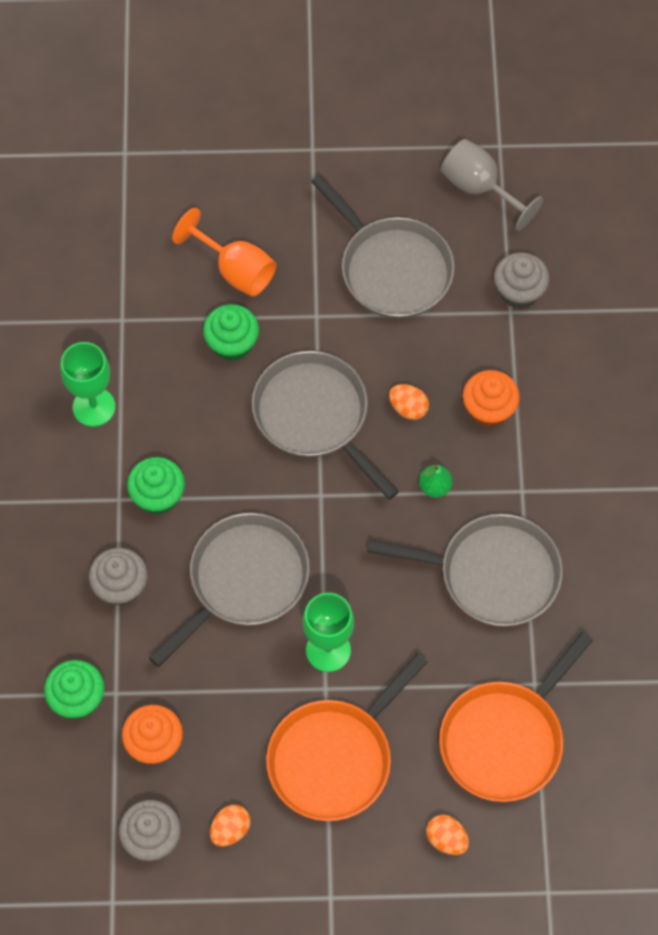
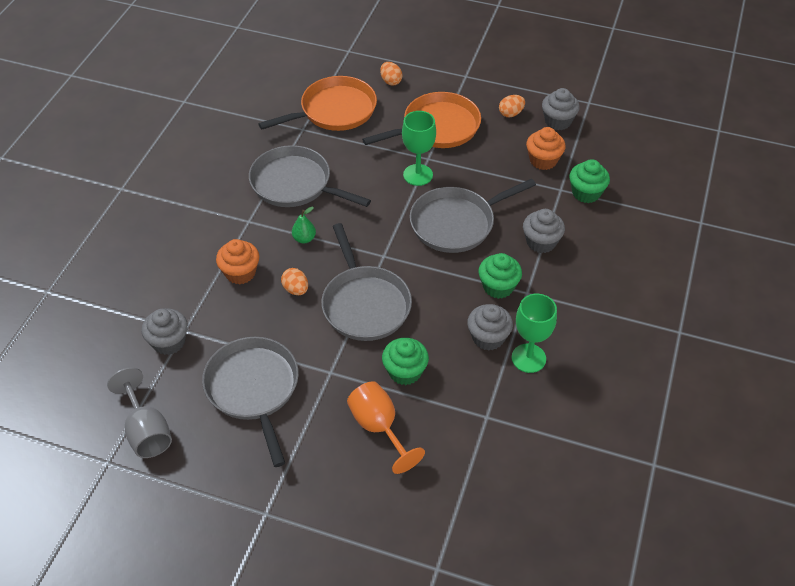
camera: 160 degrees left, 15 degrees down
none -> grey cupcake [467,304,513,351]

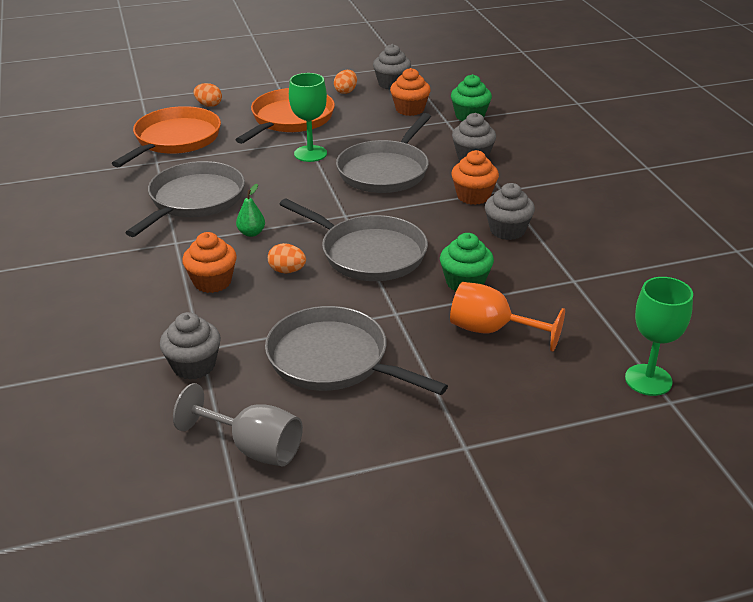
camera: 35 degrees left, 15 degrees down
grey pan [249,145,371,207] -> grey pan turned 120 degrees clockwise [125,161,245,237]
green cupcake [479,253,522,299] -> orange cupcake [451,150,499,205]
green goblet [512,294,557,373] -> green goblet moved to [625,277,693,396]

